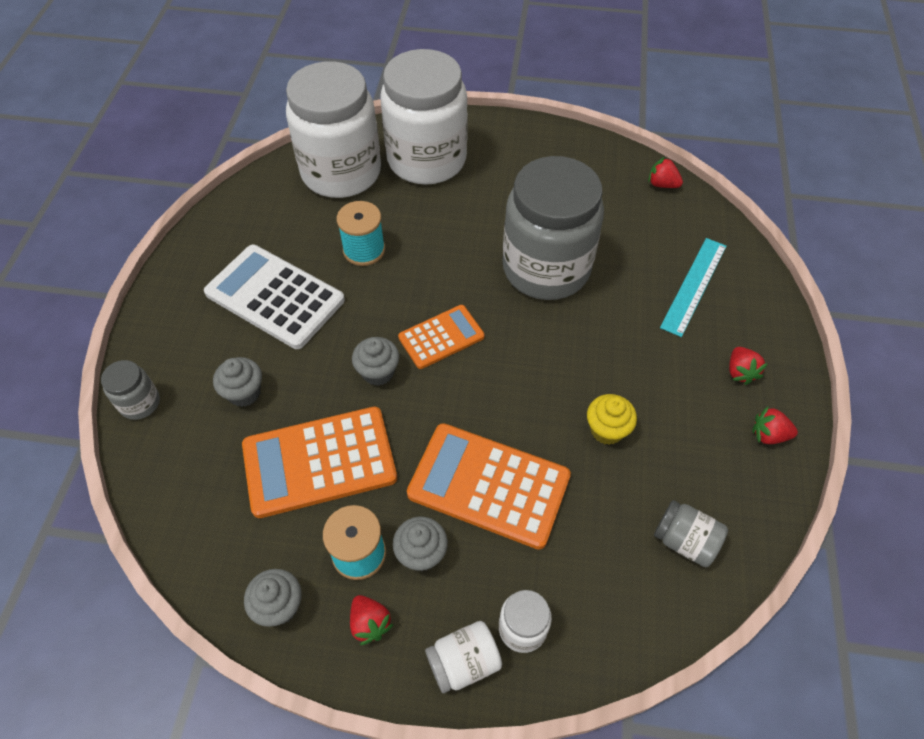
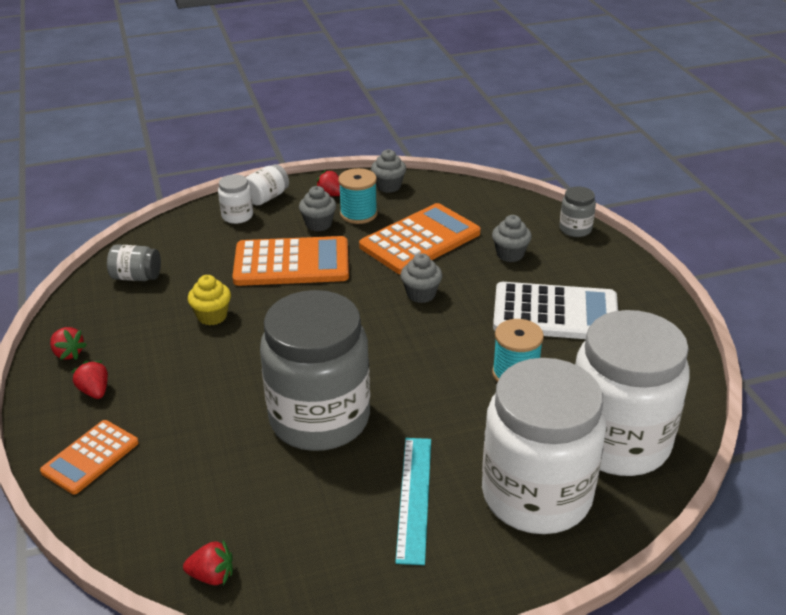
camera: 155 degrees right, 20 degrees down
orange calculator [398,305,485,369] -> orange calculator moved to [40,420,139,494]
turquoise ruler [660,238,727,337] -> turquoise ruler moved to [395,438,431,565]
red strawberry [752,406,798,444] -> red strawberry turned 60 degrees clockwise [50,327,86,360]

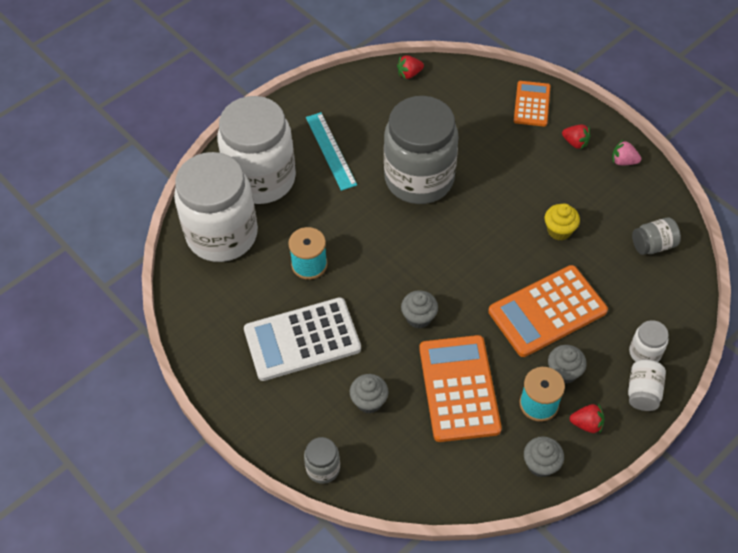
camera: 155 degrees right, 20 degrees up
red strawberry [50,327,86,360] -> pink strawberry [612,140,641,166]
orange calculator [359,203,481,275] -> orange calculator turned 150 degrees clockwise [419,335,502,442]

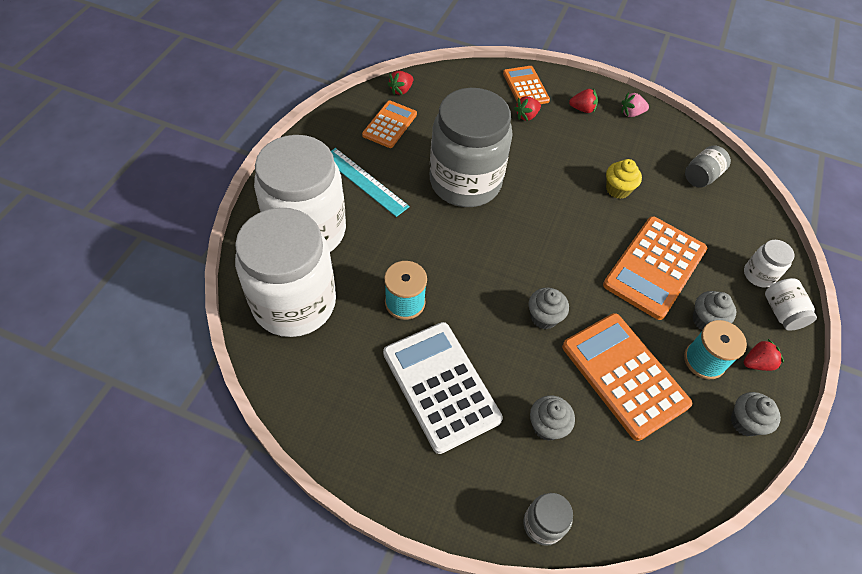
camera: 30 degrees left, 0 degrees up
white calculator [244,297,361,381] -> white calculator turned 105 degrees clockwise [383,322,503,454]
none -> orange calculator [362,101,417,148]
none -> red strawberry [514,96,541,121]

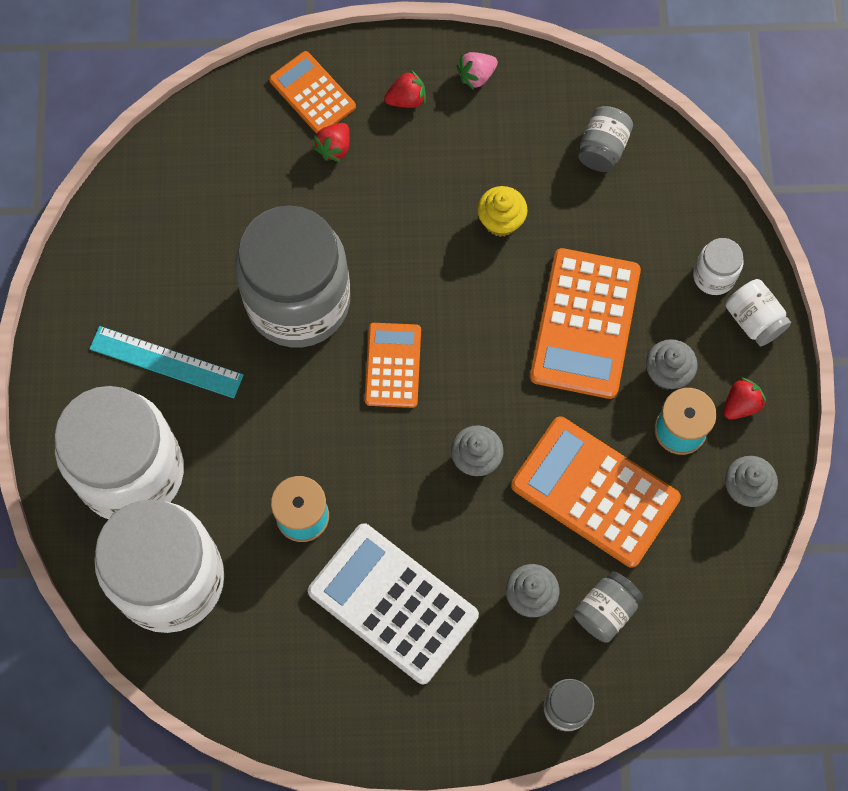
camera: 20 degrees left, 15 degrees up
orange calculator [362,101,417,148] -> orange calculator moved to [365,323,421,408]
red strawberry [388,71,413,95] -> none
none -> grey jar [574,571,643,642]

